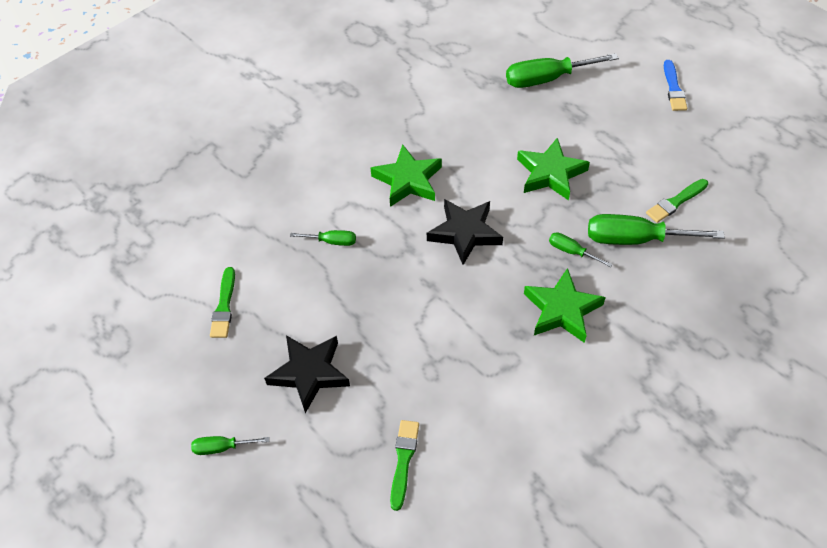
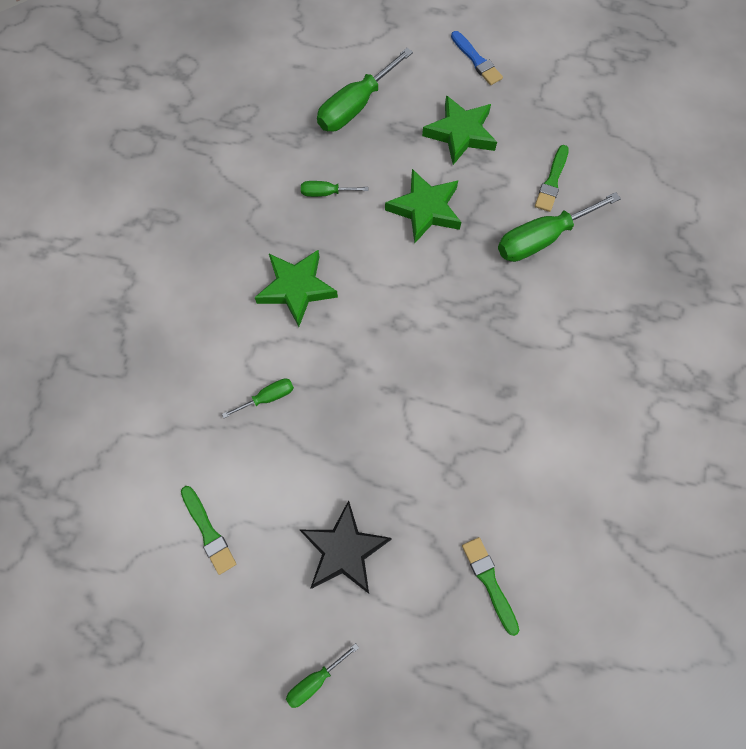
camera: 35 degrees left, 15 degrees up
black star [427,199,503,265] -> none
green star [524,268,606,343] -> green star moved to [422,95,497,165]
green screwdriver [549,232,613,268] -> green screwdriver moved to [301,181,368,197]

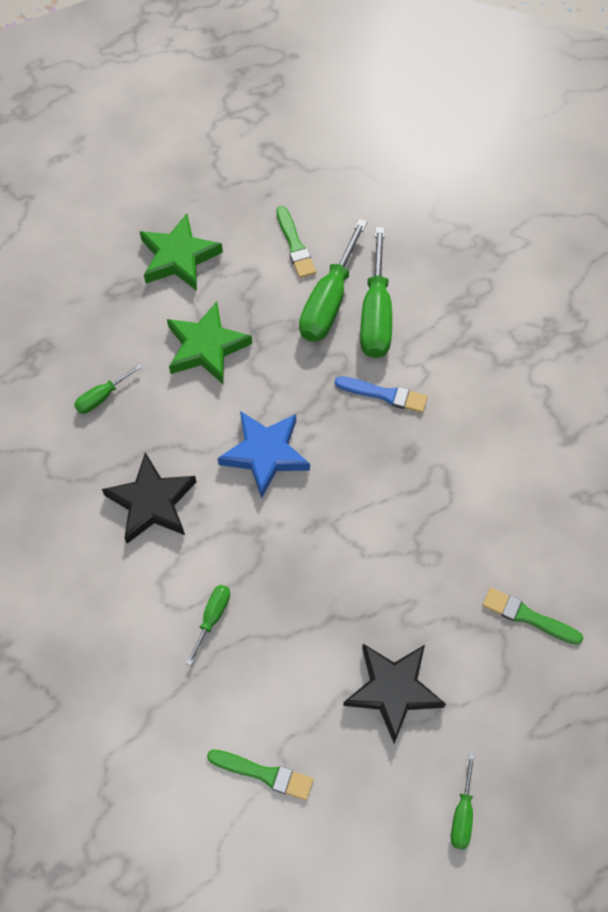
camera: 40 degrees left, 5 degrees down
green star [255,250,338,327] -> black star [102,452,197,544]
green screwdriver [317,48,413,131] -> green screwdriver moved to [360,227,392,358]
blue brush [451,31,503,85] -> blue brush moved to [335,376,428,413]
none -> blue star [217,411,310,498]

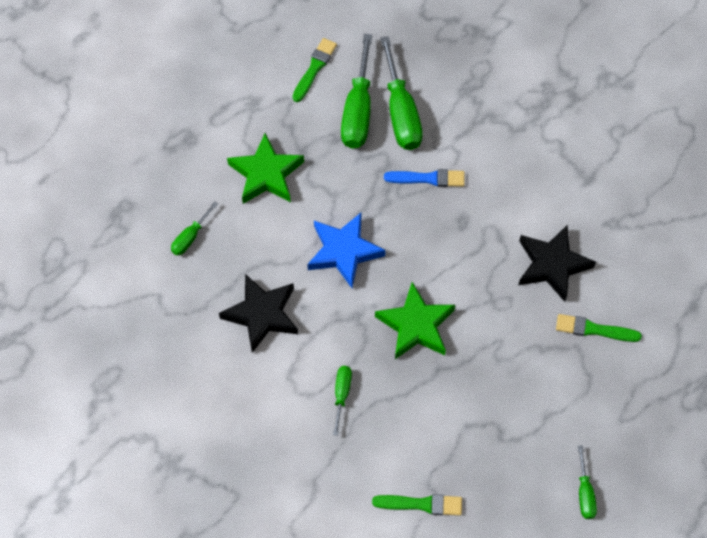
camera: 15 degrees left, 0 degrees up
green star [140,214,223,291] -> green star moved to [375,282,455,359]
green brush [276,206,316,278] -> green brush turned 120 degrees counterclockwise [292,38,337,102]
black star [343,644,446,743] -> black star moved to [519,224,596,302]

